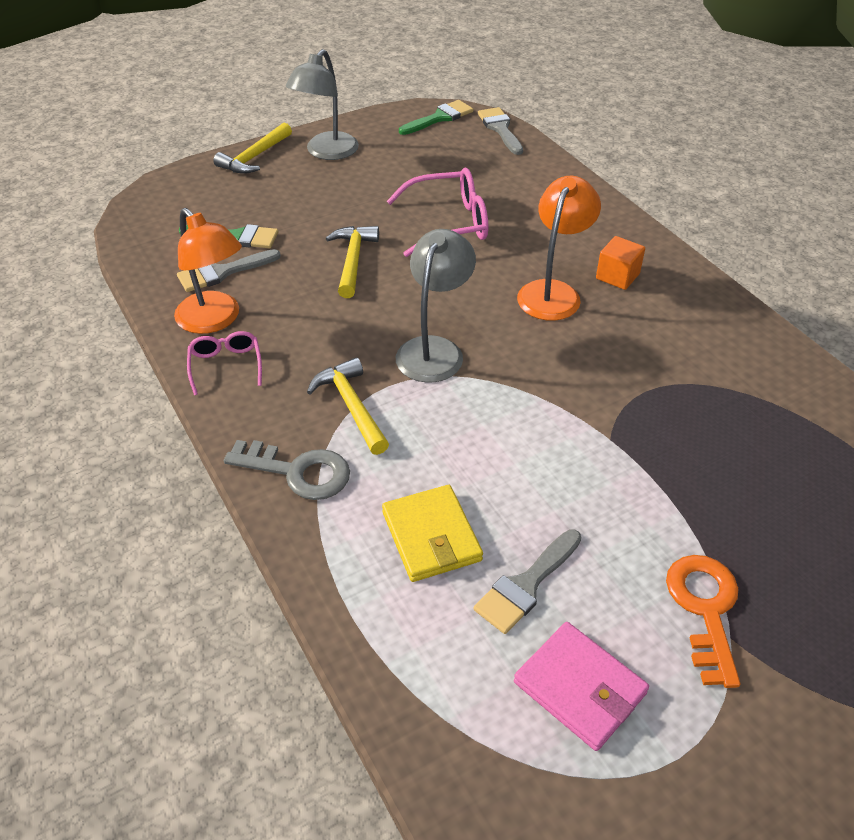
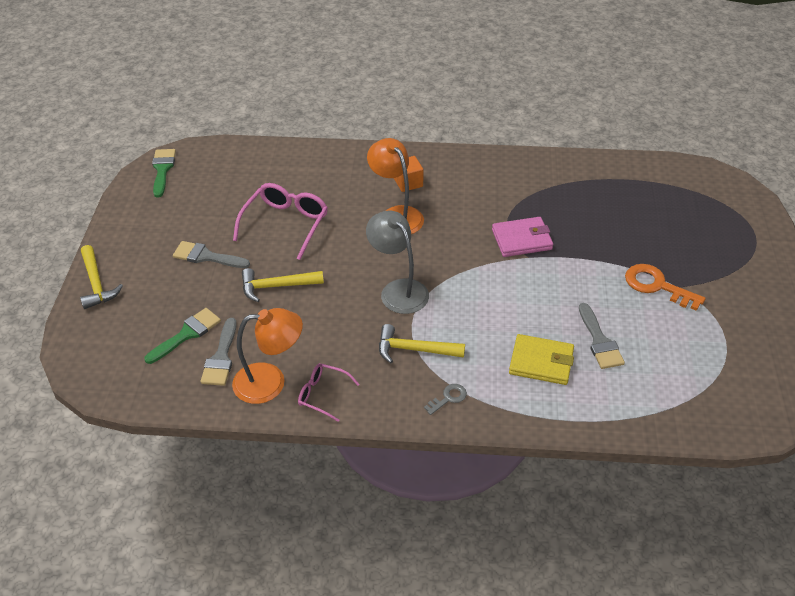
camera: 55 degrees left, 0 degrees up
grey key [224,440,350,500] -> grey key [424,384,467,415], size x0.54
grey lamp [286,49,359,160] -> none
yellow hammer [326,226,379,298] -> yellow hammer turned 45 degrees counterclockwise [242,268,324,302]
grey brush [478,107,523,155] -> grey brush moved to [173,241,250,268]
pink wallet [514,622,649,751] -> pink wallet moved to [492,217,553,257]

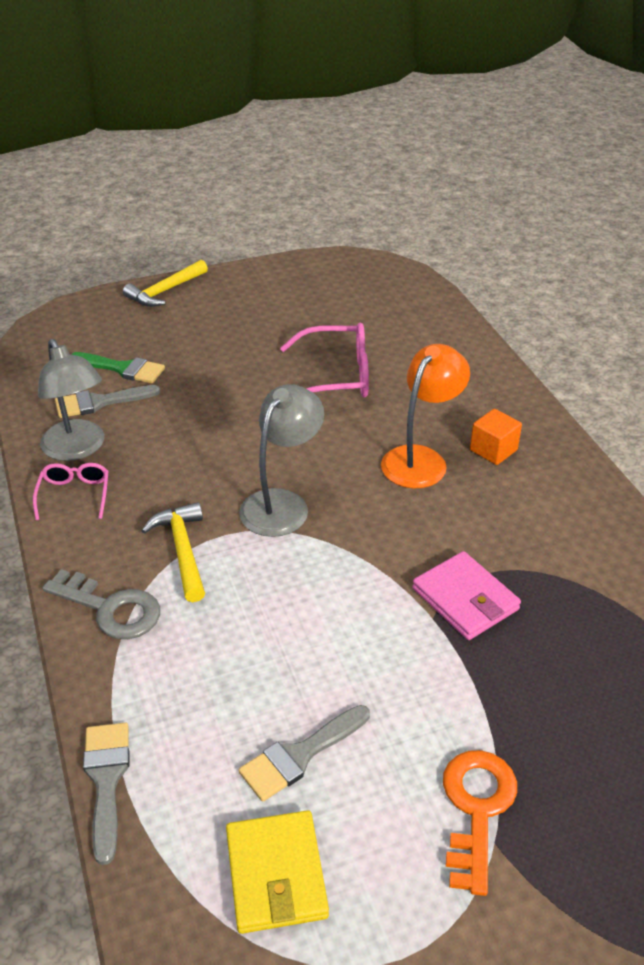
camera: 65 degrees right, 5 degrees down
green brush [152,149,176,198] -> none
grey brush [173,241,250,268] -> grey brush moved to [83,722,130,865]
orange lamp [232,308,303,404] -> grey lamp [38,339,104,461]
yellow hammer [242,268,324,302] -> none
grey key [424,384,467,415] -> grey key [42,569,160,639], size x1.87
yellow wallet [509,334,574,385] -> yellow wallet moved to [226,810,329,934]

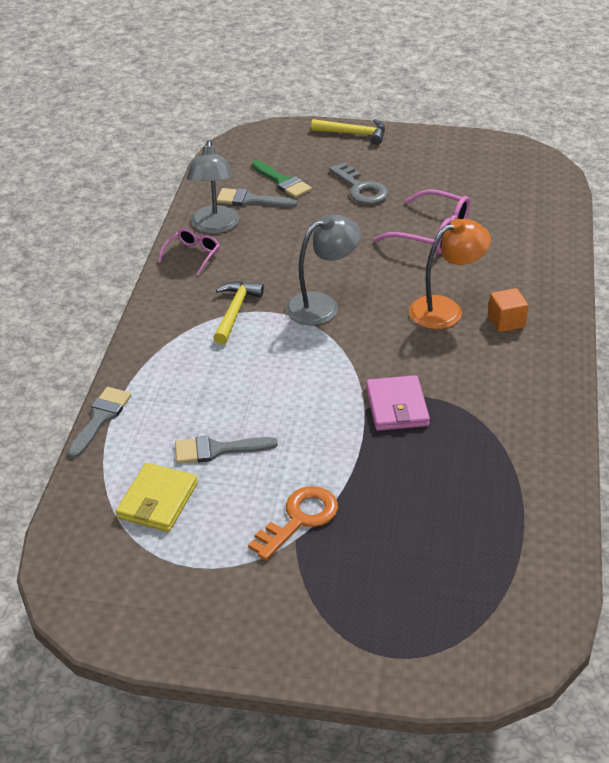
camera: 30 degrees right, 0 degrees up
grey key [42,569,160,639] -> grey key moved to [329,163,388,204]
yellow hammer [123,260,208,307] -> yellow hammer turned 150 degrees counterclockwise [311,119,385,145]

